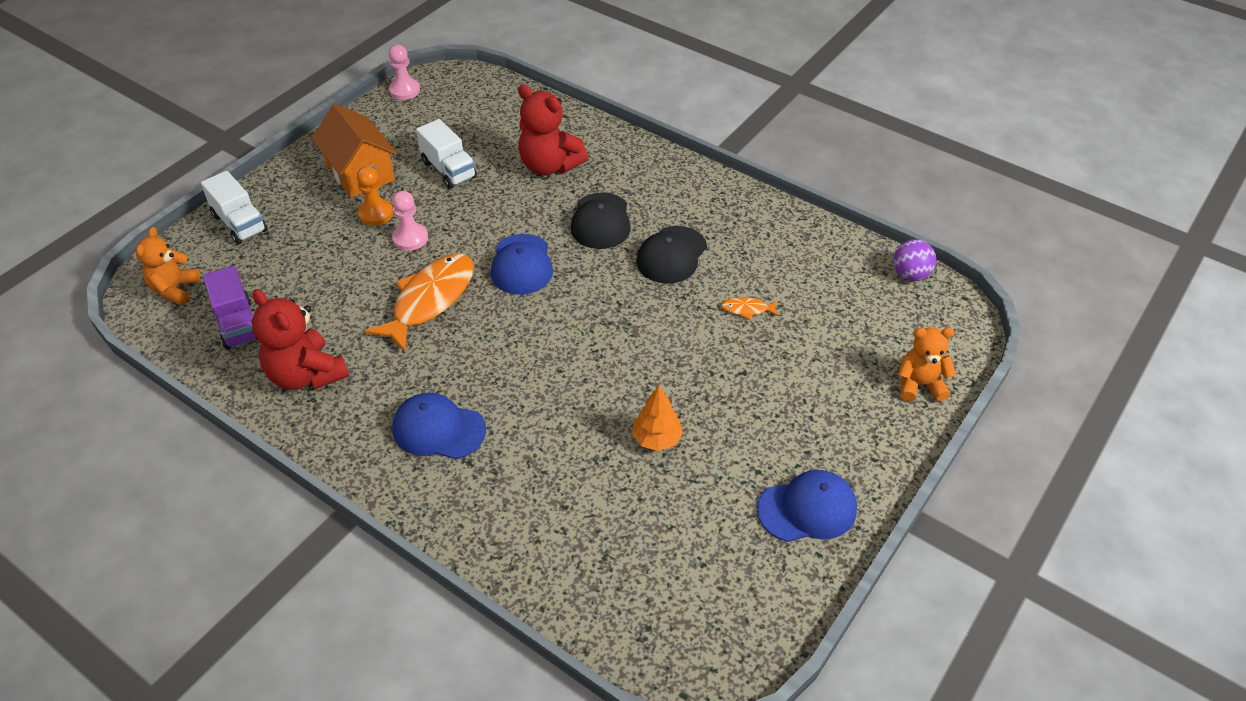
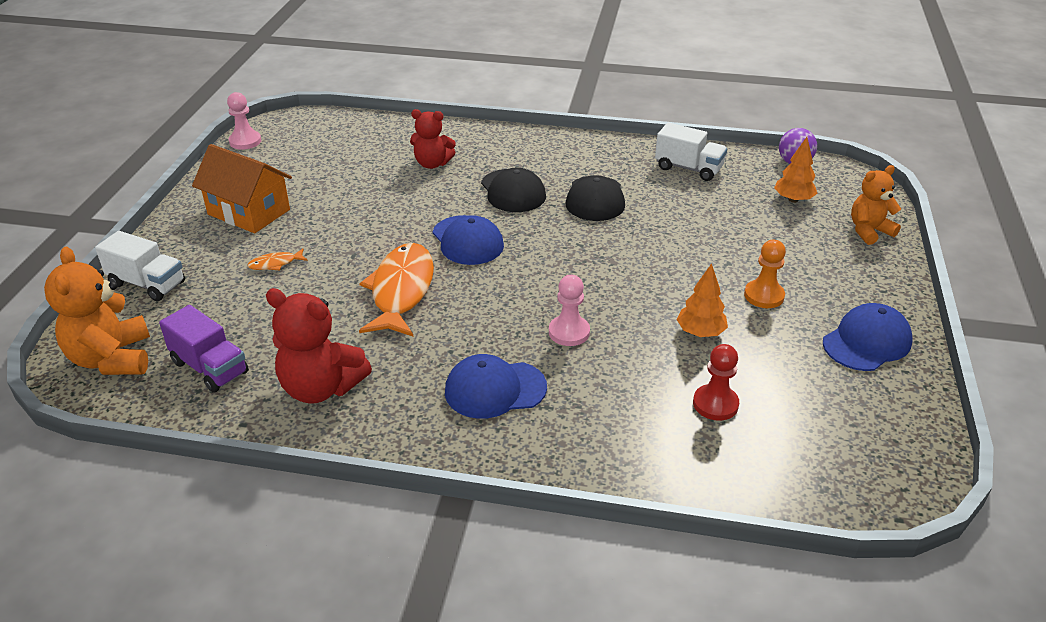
camera: 25 degrees left, 10 degrees down
orange teddy bear [136,227,200,305] -> orange teddy bear [44,247,150,375], size x1.50
orange pawn [357,166,393,226] -> orange pawn moved to [744,240,786,308]
pink pawn [392,191,428,251] -> pink pawn moved to [549,275,590,346]
white truck [416,119,477,189] -> white truck moved to [655,123,727,181]
red teddy bear [518,84,588,176] -> red teddy bear [410,109,456,169], size x0.66
orange fish [721,297,779,320] -> orange fish moved to [247,249,308,270]
none -> red pawn [693,344,739,421]
none -> orange tree [774,137,818,203]

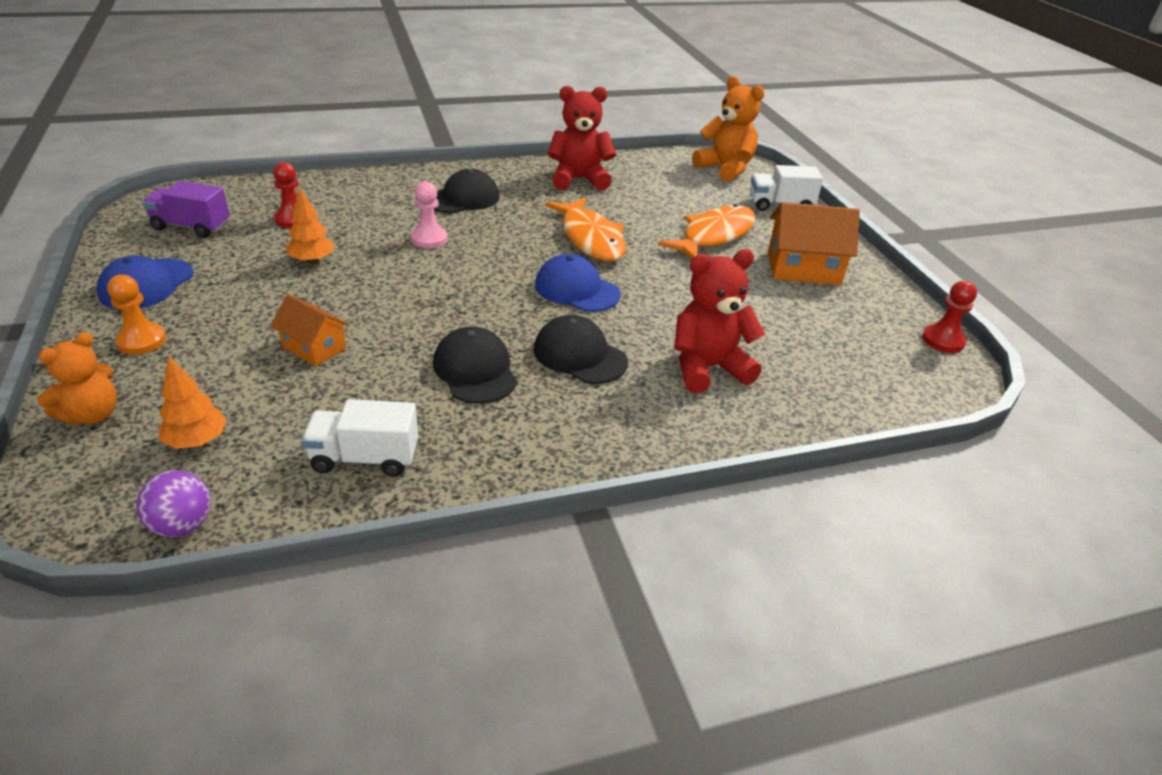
camera: 150 degrees right, 0 degrees up
purple truck [159,305,249,393] -> purple truck moved to [142,181,230,238]
pink pawn [227,92,261,150] -> red pawn [922,281,977,353]
orange fish [247,249,308,270] -> orange fish [658,204,756,259], size x2.37
red teddy bear [410,109,456,169] -> red teddy bear [674,249,765,393], size x1.50
blue cap [445,354,547,419] -> black cap [434,169,500,213]
orange pawn [744,240,786,308] -> orange pawn moved to [107,275,166,355]
none -> orange house [271,294,349,366]

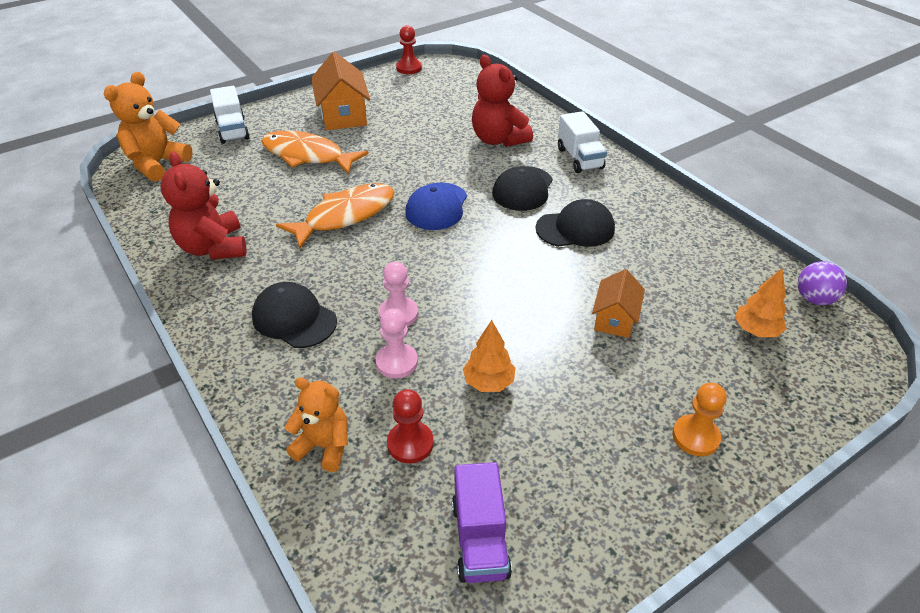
camera: 105 degrees left, 5 degrees up
orange teddy bear [37,332,117,425] -> orange teddy bear moved to [285,378,348,472]
blue cap [97,255,194,310] -> none
white truck [302,399,418,477] -> white truck moved to [558,111,607,173]
black cap [433,326,517,404] -> black cap turned 150 degrees counterclockwise [536,199,615,247]
none -> pink pawn [376,309,418,378]

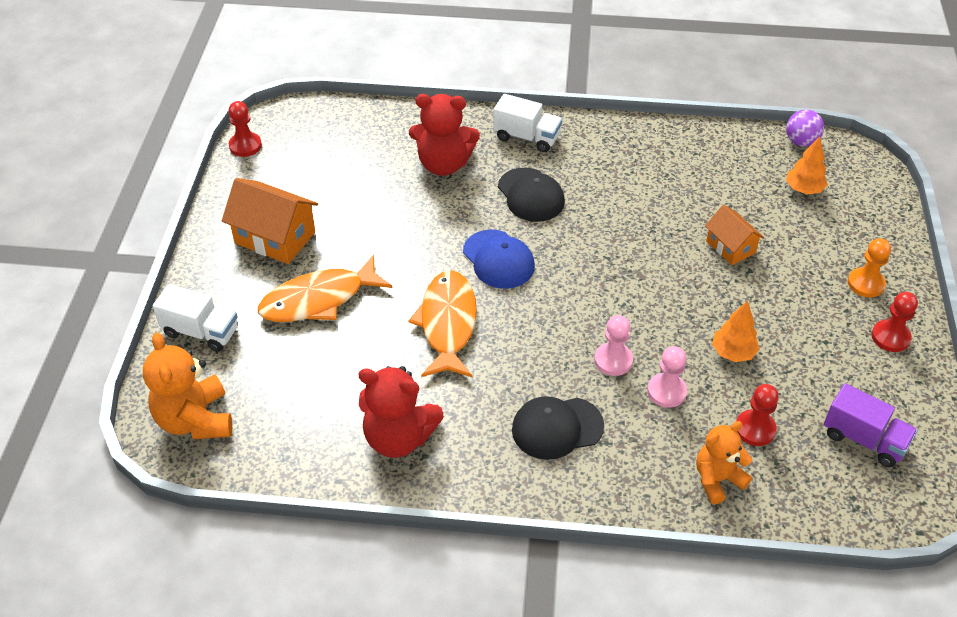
camera: 50 degrees left, 5 degrees up
black cap [536,199,615,247] -> none
none -> red pawn [872,292,918,352]

